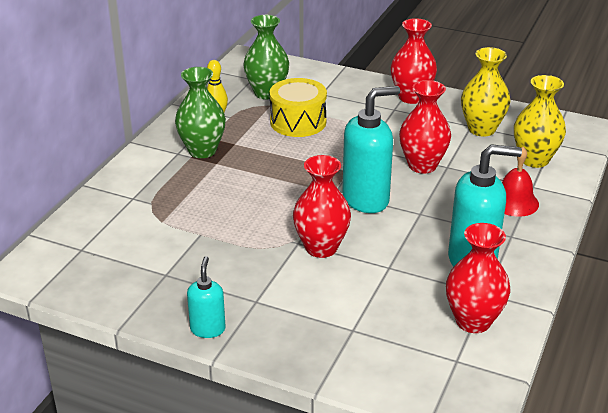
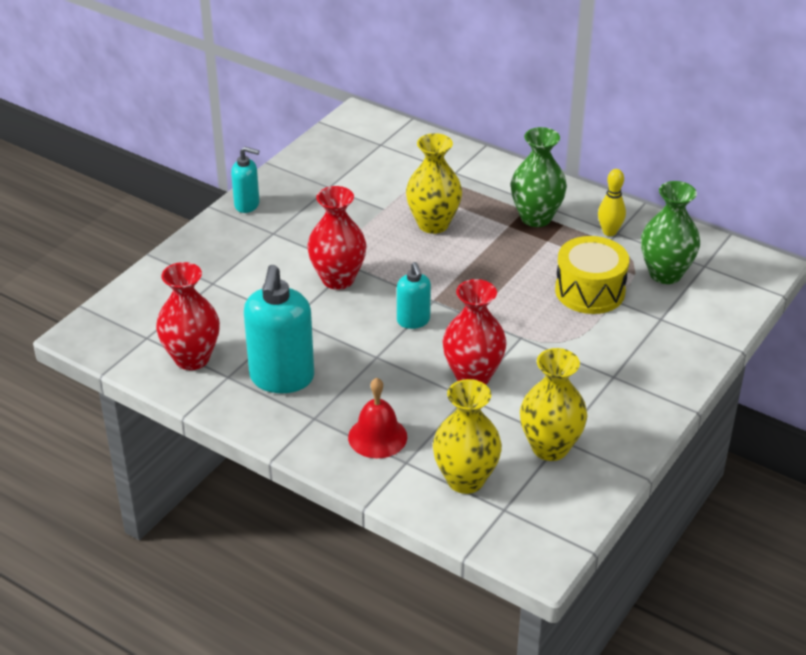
camera: 100 degrees right, 5 degrees up
turquoise soap dispenser [342,86,400,213] -> turquoise soap dispenser [397,262,431,329], size x0.54
red vase [391,18,437,104] -> none
none -> yellow vase [406,133,462,234]

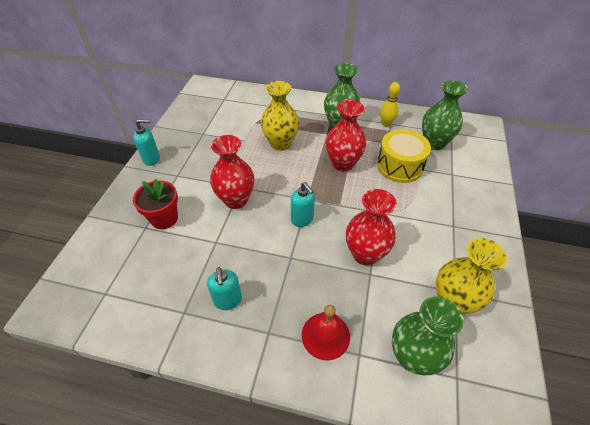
camera: 20 degrees left, 10 degrees up
red vase [156,262,220,370] -> red vase moved to [326,100,366,172]
turquoise soap dispenser [244,265,314,393] -> turquoise soap dispenser [207,267,242,310], size x0.54
yellow vase [433,379,502,494] -> green vase [392,296,464,375]
none -> red flower pot [133,179,178,229]

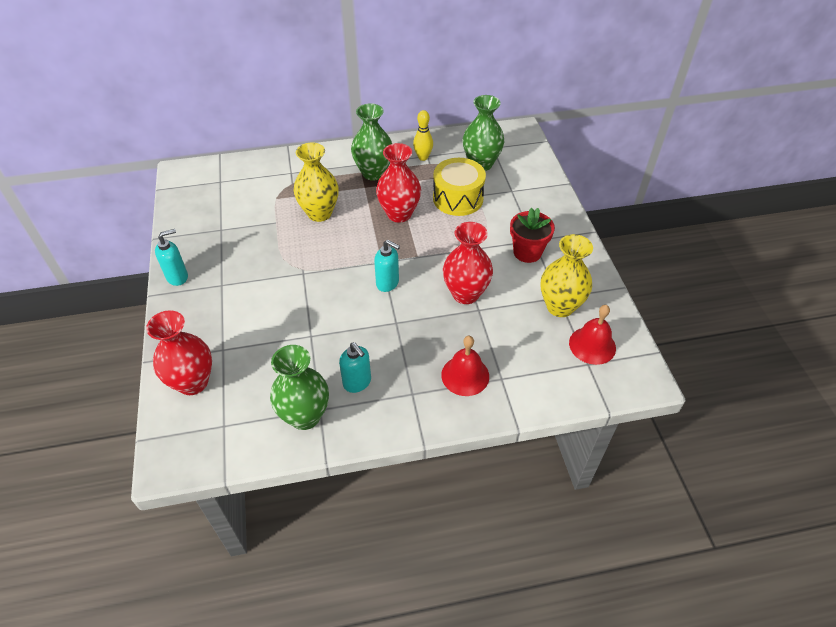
camera: 25 degrees left, 0 degrees up
red flower pot [133,179,178,229] -> red flower pot moved to [510,208,555,263]
red vase [210,135,254,209] -> red vase moved to [146,310,212,395]
green vase [392,296,464,375] -> green vase moved to [270,345,329,430]
none -> red bell [569,305,616,365]

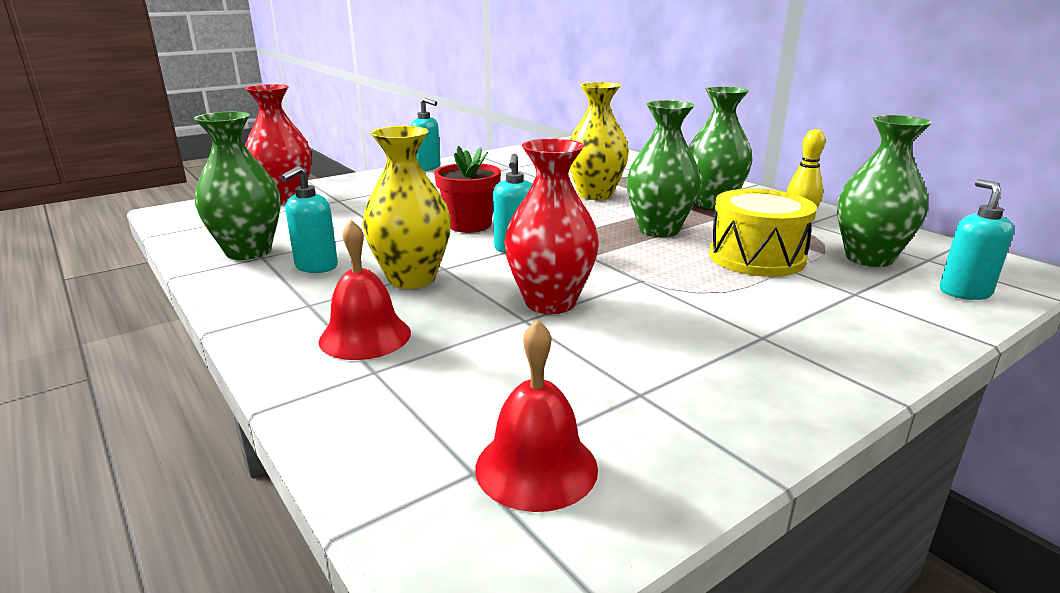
camera: 65 degrees right, 25 degrees down
red vase [376,143,421,223] -> green vase [627,100,701,237]
red flower pot [510,208,555,263] -> red flower pot moved to [434,146,501,233]
yellow vase [541,234,593,317] -> yellow vase moved to [362,126,451,289]
none -> turquoise soap dispenser [940,179,1014,300]

